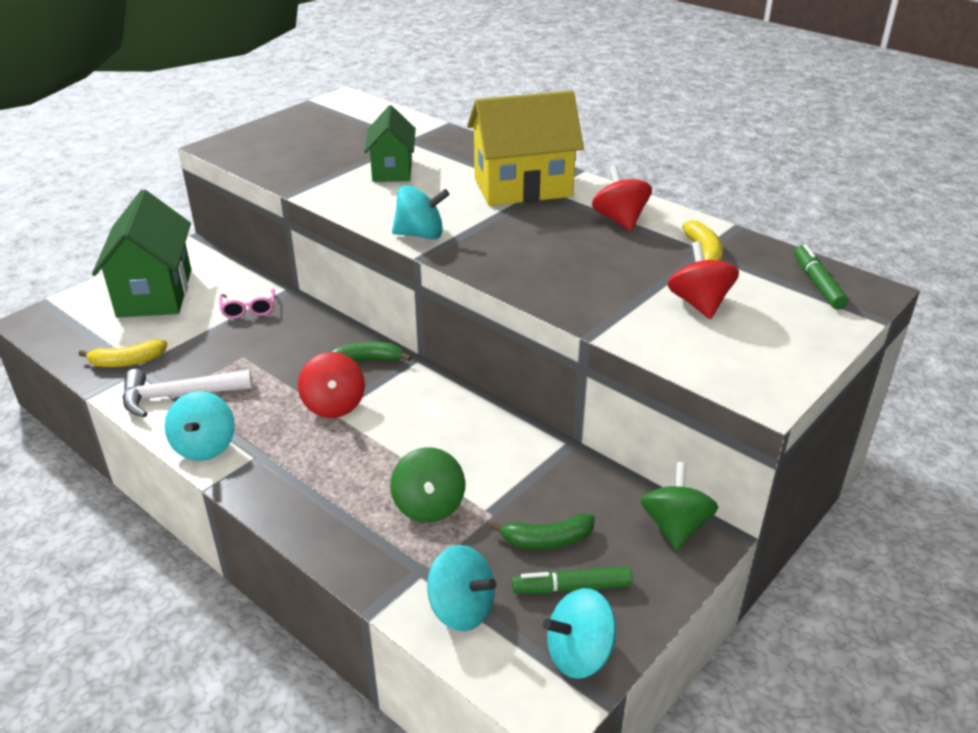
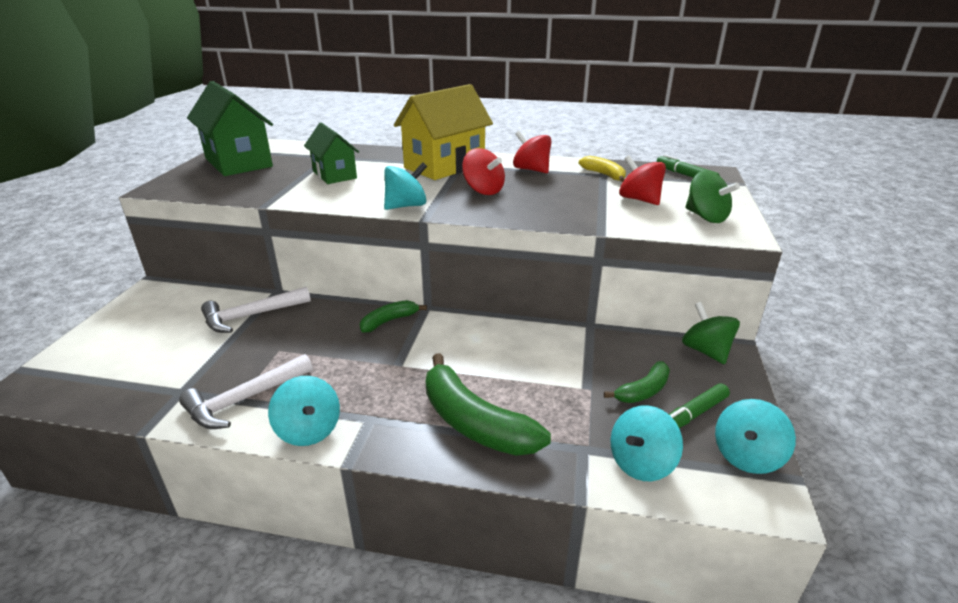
camera: 30 degrees left, 5 degrees down
yellow banana [79,340,167,367] -> none
green house [92,189,191,318] -> green house moved to [187,81,273,176]
pink glasses [219,288,275,319] -> white hammer [201,287,311,333]
red spinning top [298,352,365,418] -> red spinning top moved to [462,148,505,195]
green spinning top [390,447,465,522] -> green spinning top moved to [685,170,740,223]
turquoise spinning top [427,545,496,631] -> turquoise spinning top turned 135 degrees clockwise [611,405,683,481]
none -> green banana [426,353,551,456]

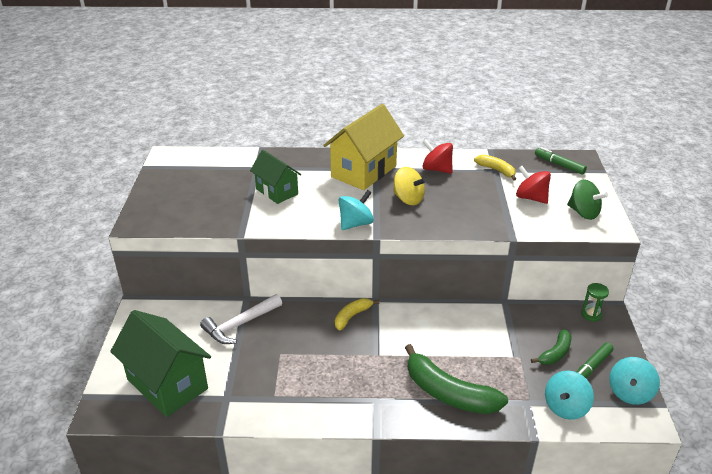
camera: 10 degrees left, 5 degrees up
white hammer [179,354,313,429] -> none
green house [187,81,273,176] -> green house moved to [110,310,211,417]
turquoise spinning top [268,376,340,446] -> none
green banana [360,300,427,332] -> yellow banana [335,298,379,331]
red spinning top [462,148,505,195] -> yellow spinning top [393,167,427,205]
green spinning top [682,302,740,364] -> green hourglass [581,283,609,322]

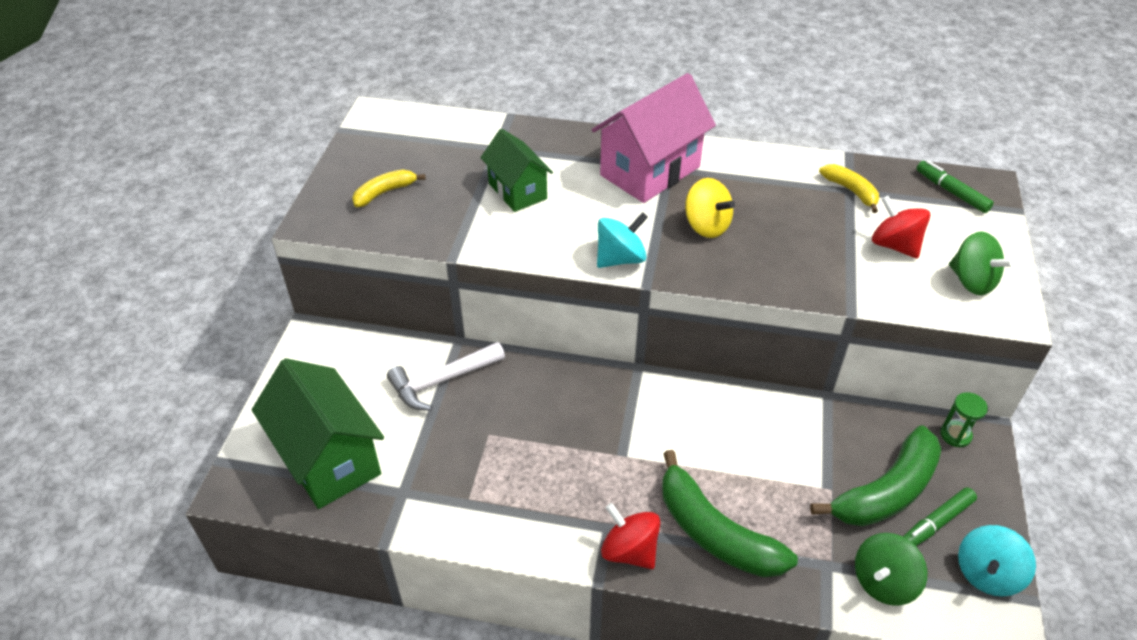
camera: 10 degrees right, 10 degrees up
yellow house [323,104,404,190] -> pink house [592,73,716,203]
yellow banana [335,298,379,331] -> yellow banana moved to [352,170,426,207]
red spinning top [423,139,453,174] -> red spinning top moved to [601,503,660,569]
green banana [531,329,572,365] -> green banana [810,426,941,526], size x1.85
turquoise spinning top [545,370,594,420] -> green spinning top [855,533,927,606]

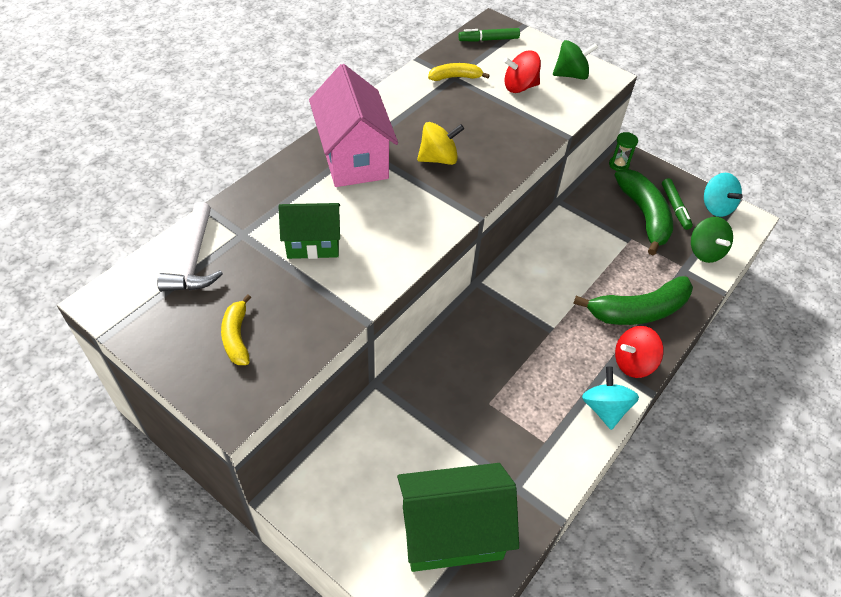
camera: 65 degrees left, 5 degrees up
white hammer [387,342,505,411] -> white hammer moved to [157,202,223,291]
turquoise spinning top [597,212,648,268] -> turquoise spinning top moved to [582,366,639,430]

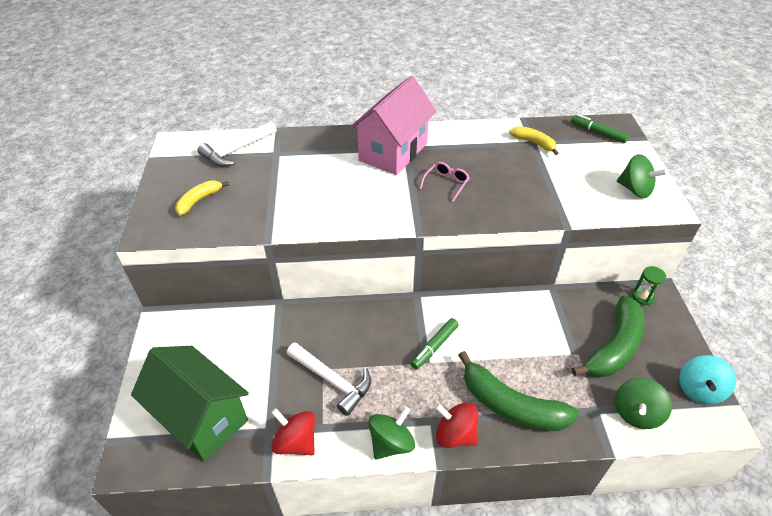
camera: 50 degrees right, 5 degrees down
green house [279,203,340,259] -> none
yellow spinning top [417,122,464,165] -> pink glasses [419,162,470,202]
red spinning top [504,51,541,93] -> red spinning top moved to [271,408,315,455]
turquoise spinning top [582,366,639,430] -> green spinning top [368,406,415,460]
green marker [662,178,693,230] -> green marker moved to [410,318,459,370]
none -> white hammer [287,342,371,416]

